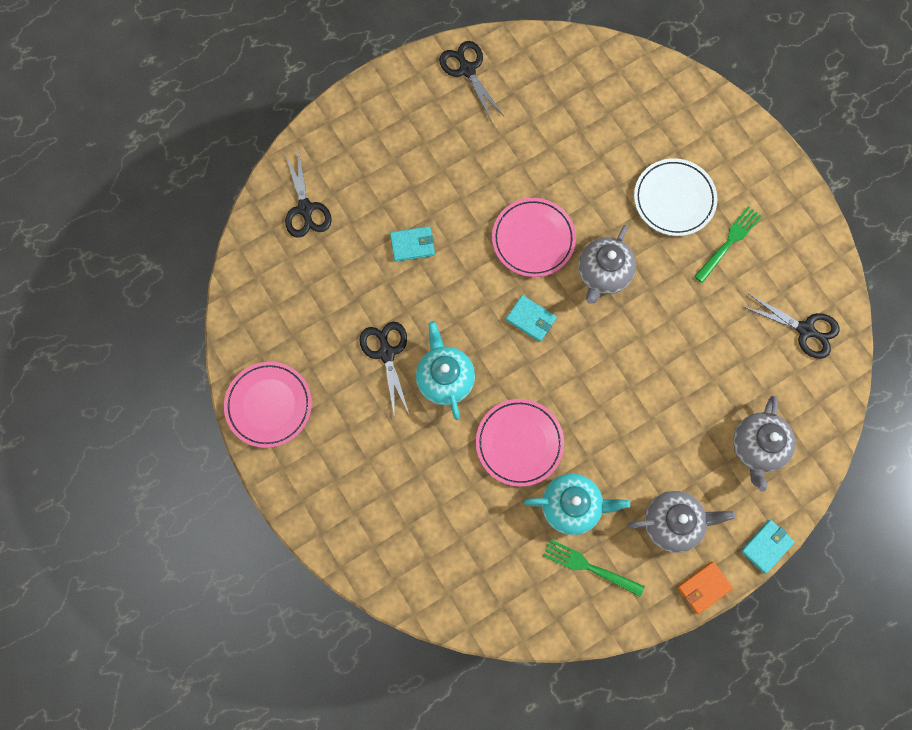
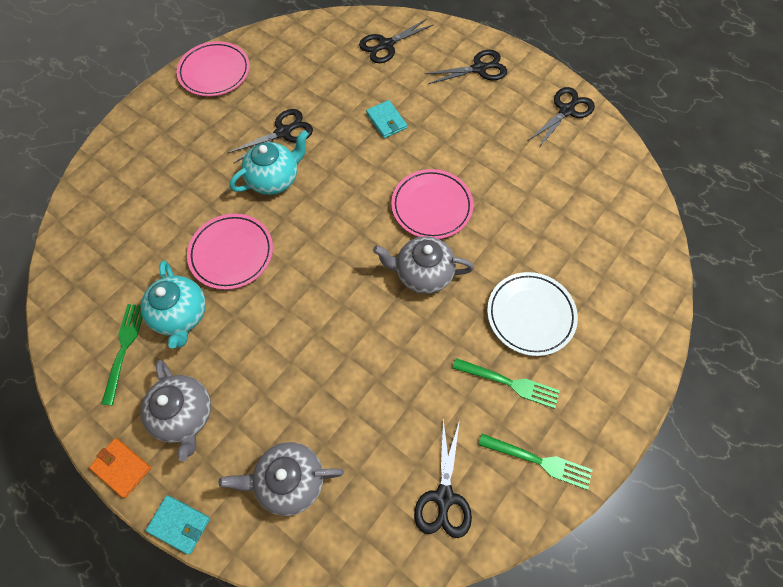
camera: 70 degrees right, 10 degrees down
turquoise wallet [506,295,557,342] -> none
none -> black scissors [425,50,507,84]
none -> green fork [479,434,592,490]

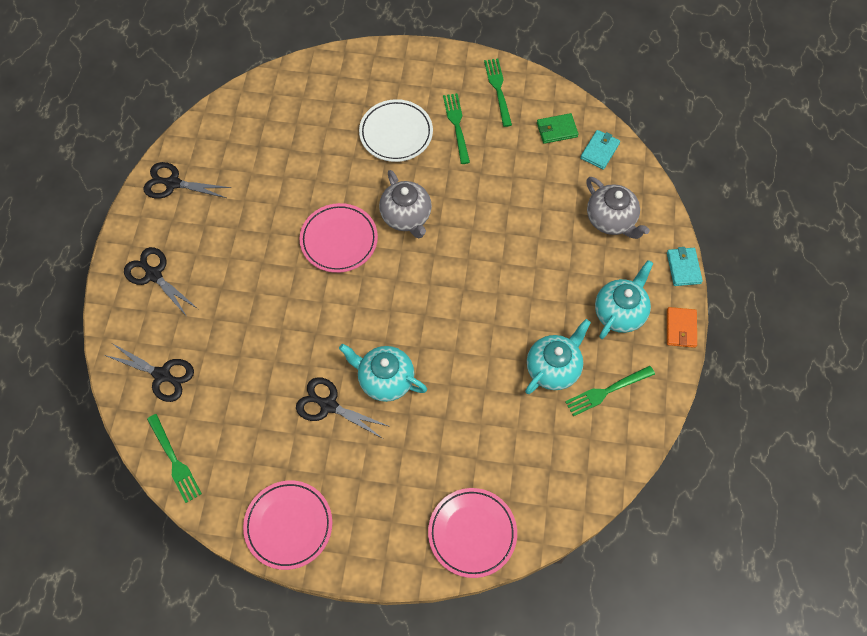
camera: 120 degrees left, 0 degrees up
grey teapot [141,360,211,462] -> turquoise teapot [595,260,653,339]
pink plate [187,214,273,290] -> pink plate moved to [428,488,517,578]
turquoise wallet [366,100,407,138] -> turquoise wallet moved to [580,130,620,170]
black scissors [414,420,472,538] -> green wallet [537,113,579,144]
none -> green fork [147,414,202,503]

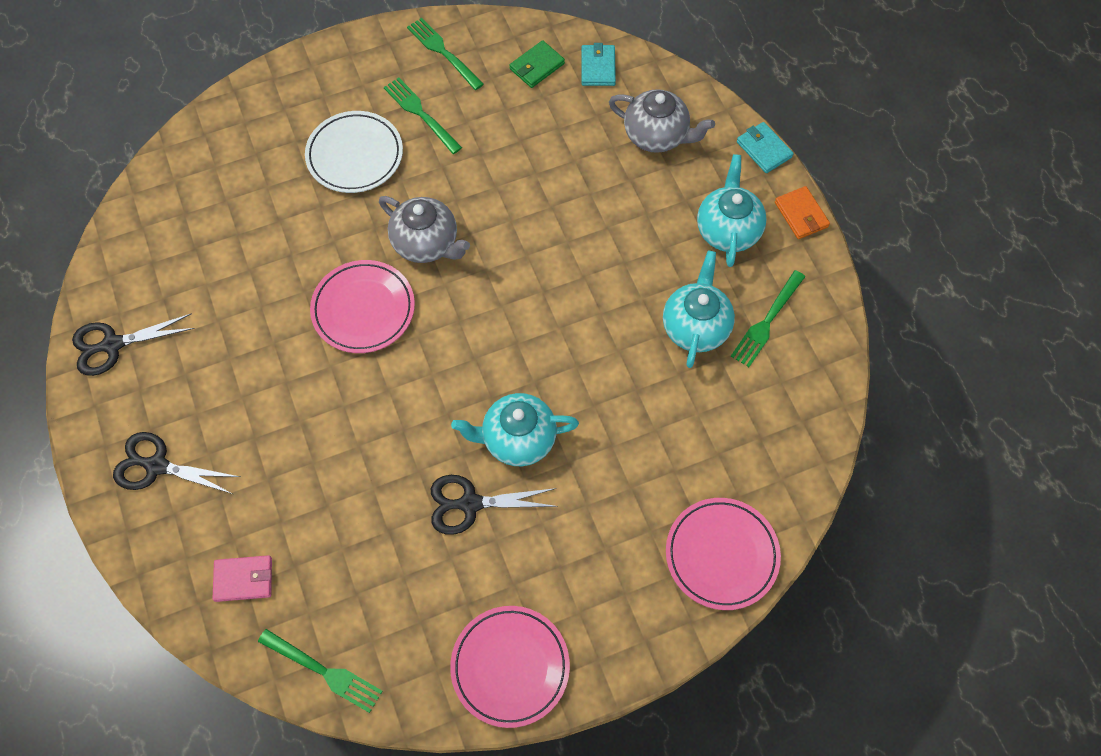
camera: 30 degrees left, 0 degrees up
black scissors [104,343,194,402] -> pink wallet [213,555,272,602]

